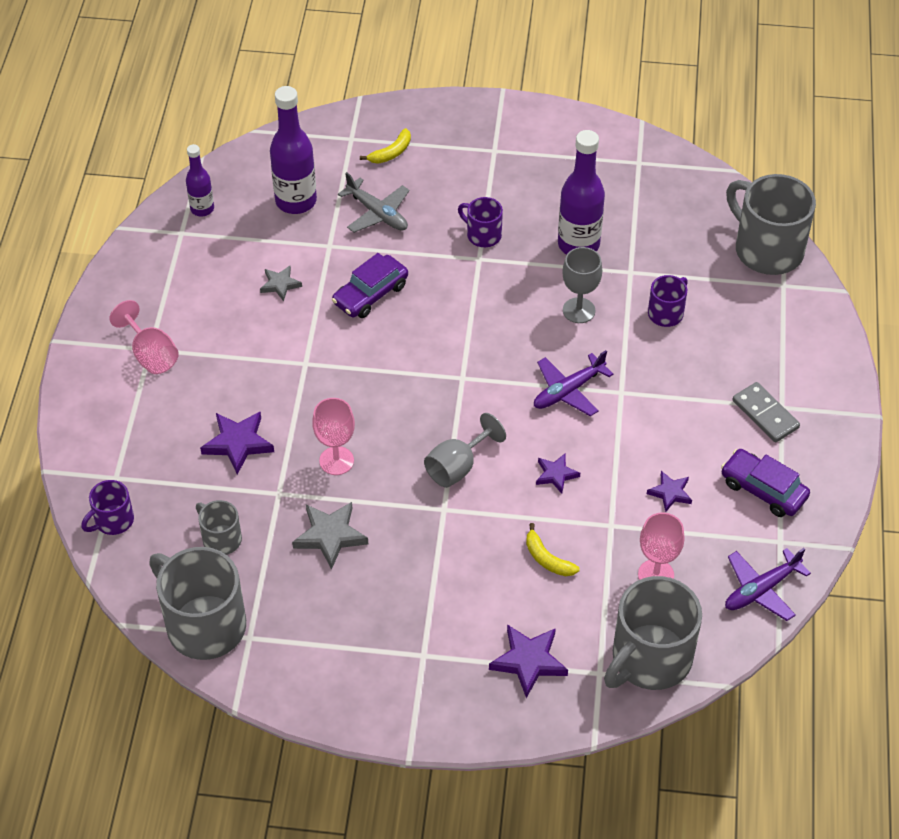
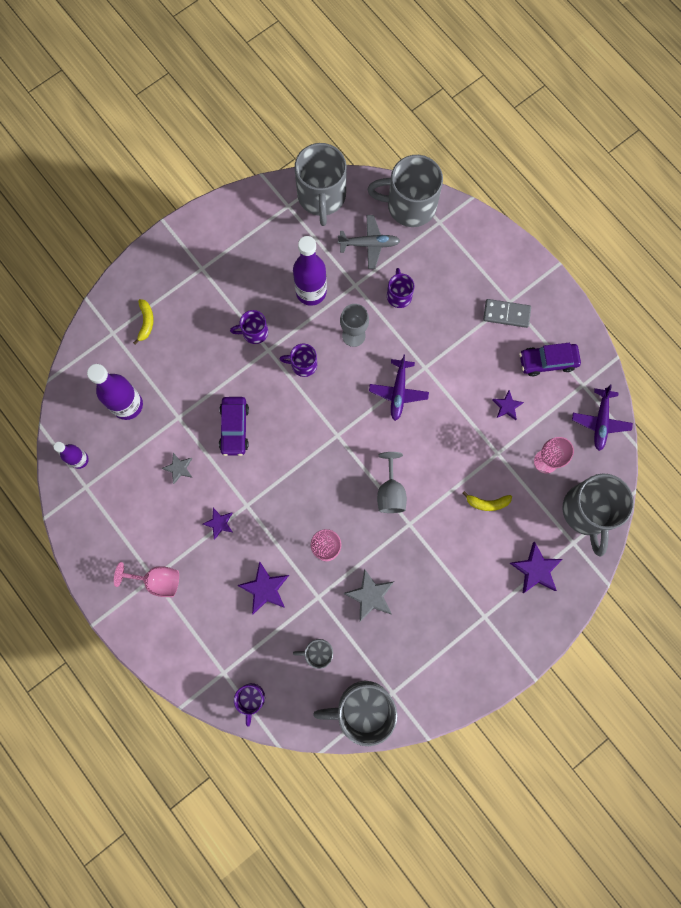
camera: 45 degrees left, 25 degrees up
grey plane [338,172,409,233] -> grey plane moved to [338,215,400,269]
purple star [536,454,580,494] -> purple star moved to [203,508,233,540]
none -> purple mug [279,344,317,377]
none -> grey mug [295,143,347,226]

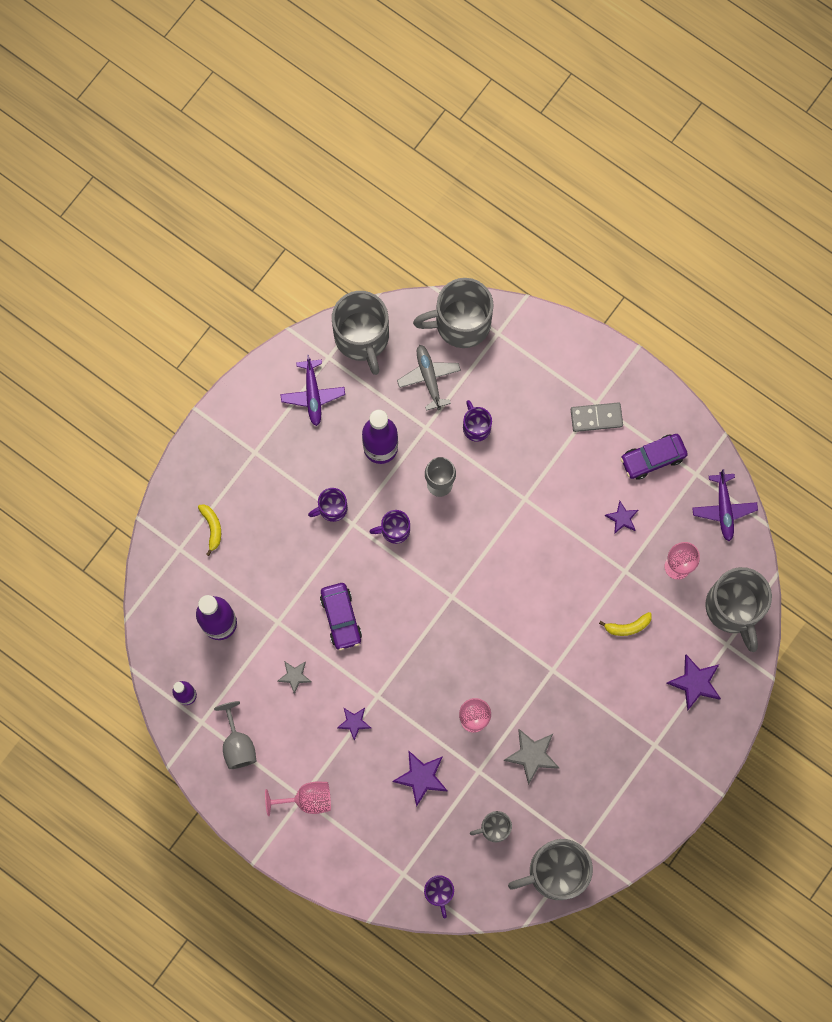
camera: 15 degrees left, 0 degrees up
grey plane [338,215,400,269] -> grey plane turned 90 degrees counterclockwise [397,345,461,411]
purple plane [369,355,429,421] -> purple plane moved to [280,355,345,426]
grey goblet [377,452,407,513] -> grey goblet moved to [214,701,256,769]

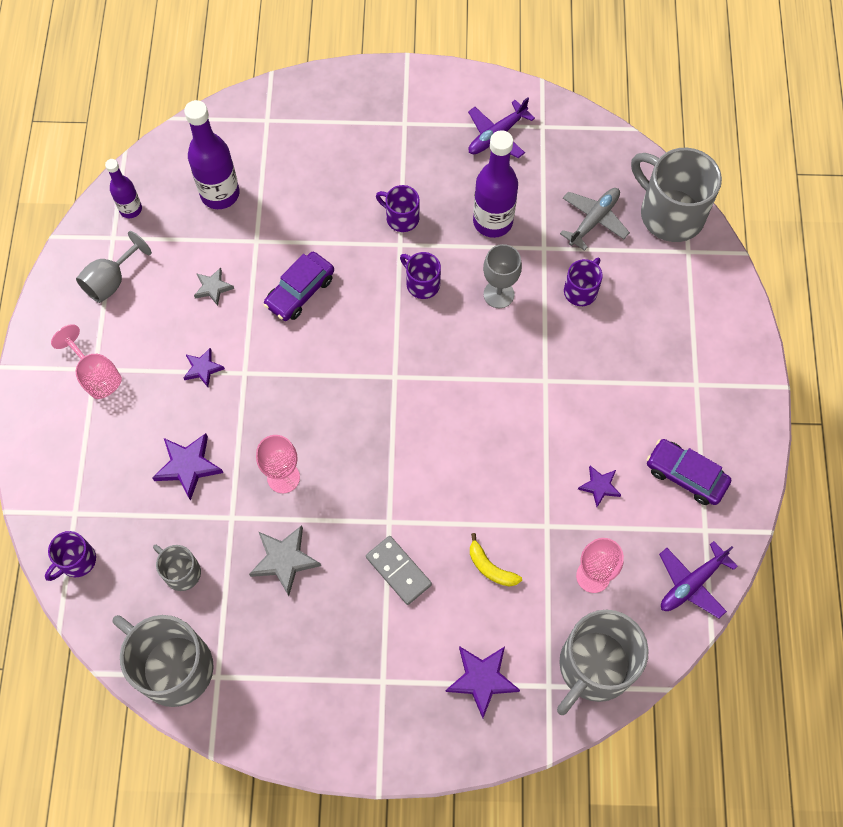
camera: 55 degrees right, 10 degrees down
yellow banana [198,504,221,556] -> none
grey mug [332,291,389,375] -> none
grey domino [571,402,623,432] -> grey domino moved to [366,536,432,605]

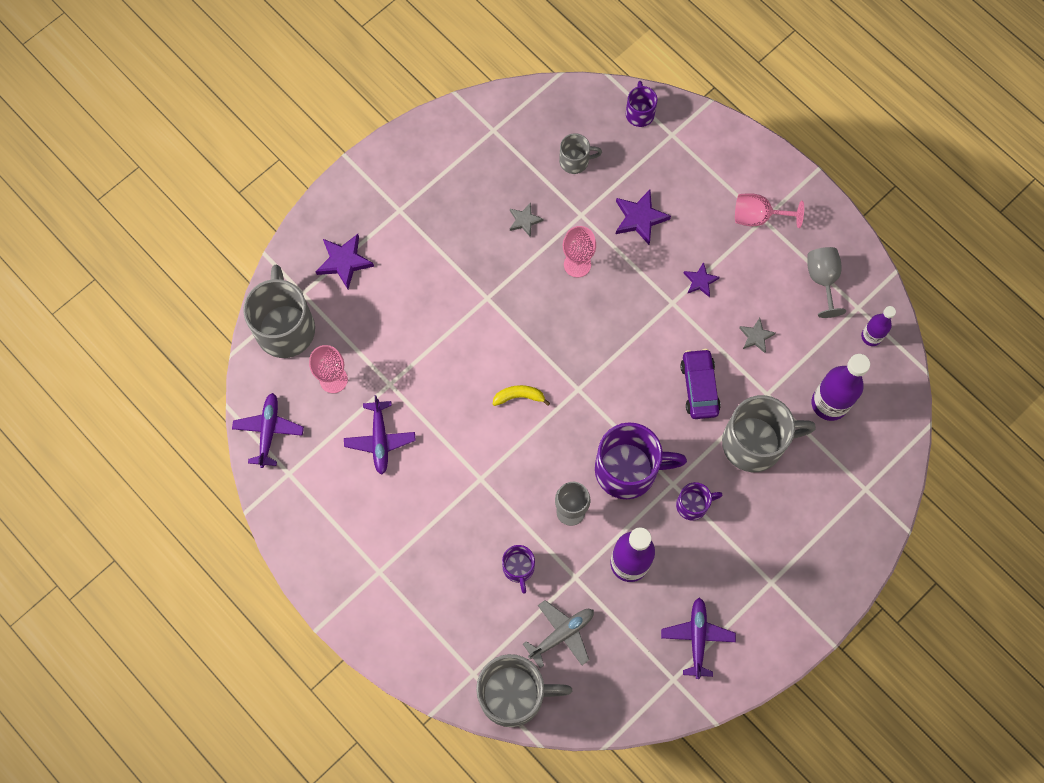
camera: 135 degrees right, 5 degrees up
grey mug [113,615,214,707] -> grey mug moved to [722,395,816,472]
grey star [249,525,321,596] -> grey star [510,202,543,237], size x0.62
grey domino [366,536,432,605] -> none
purple mug [400,252,441,299] -> purple mug [595,422,687,499], size x1.97
yellow banana [470,533,522,587] -> yellow banana moved to [493,385,550,406]
grey plane [560,188,630,251] -> grey plane turned 120 degrees counterclockwise [523,600,594,668]
purple star [578,466,621,507] -> purple plane [344,395,416,475]
purple car [646,439,731,505] -> none

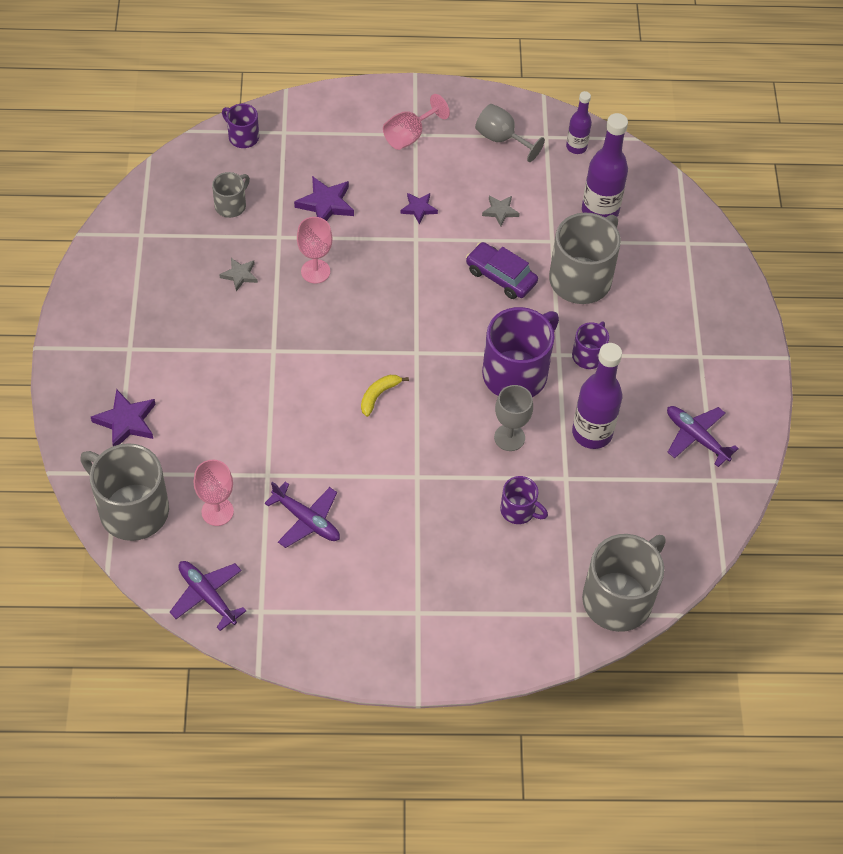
camera: 50 degrees left, 15 degrees down
grey plane [523,600,594,668] -> none

